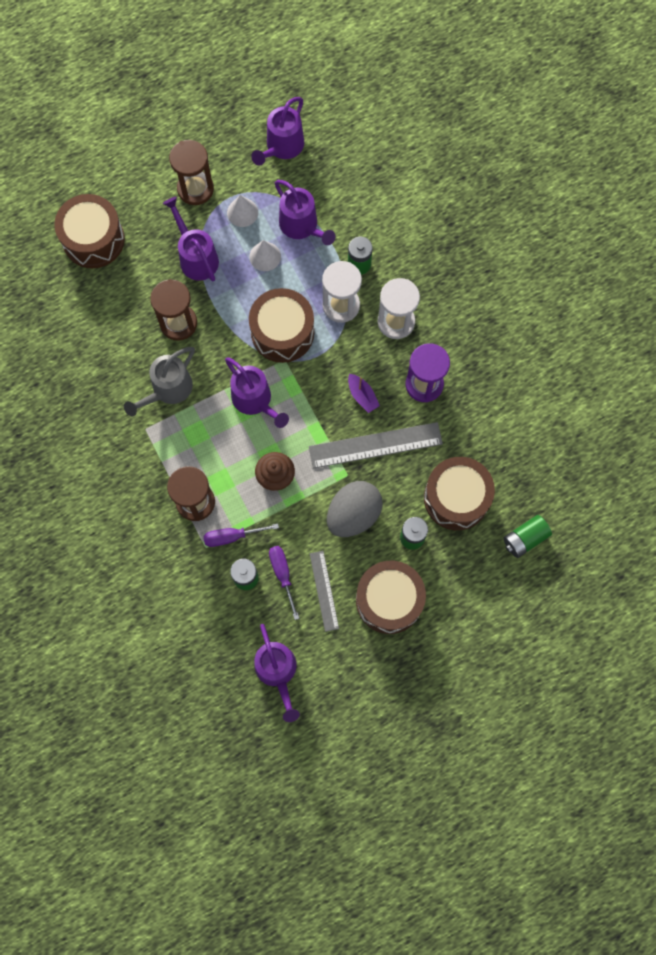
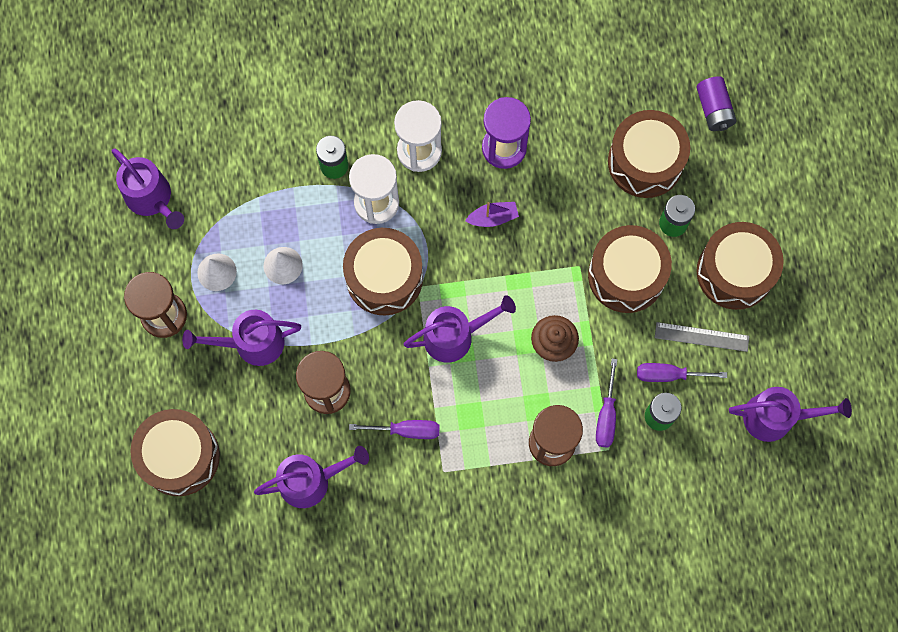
camera: 70 degrees left, 0 degrees up
grey watering can [124,347,195,416] -> purple screwdriver [349,420,440,439]
purple watering can [275,180,335,245] -> purple watering can moved to [254,446,369,508]
grey ruler [309,422,443,469] -> none
grey egg [327,481,383,537] -> brown drum [588,225,672,313]
green battery [503,515,552,558] -> purple battery [696,76,737,131]

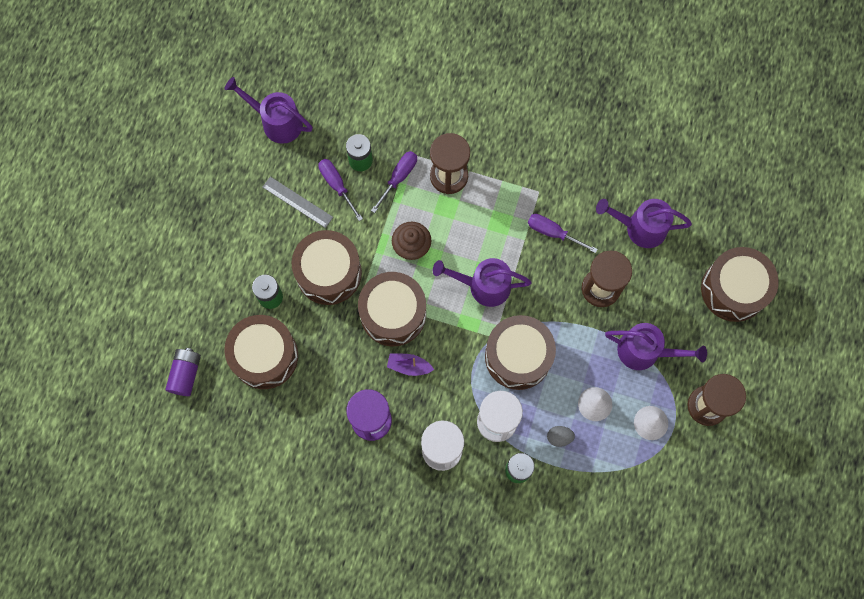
camera: 155 degrees left, 0 degrees up
purple watering can [111,148,184,229] -> none
purple screwdriver [637,363,727,382] -> purple screwdriver turned 150 degrees counterclockwise [318,159,363,221]
brown drum [696,222,784,310] -> brown drum moved to [358,272,426,346]
none -> grey egg [547,426,575,447]

